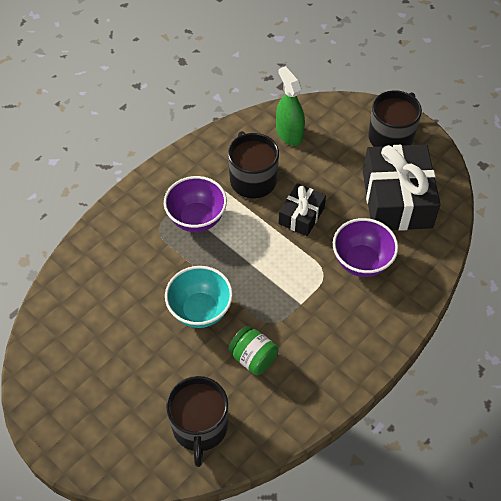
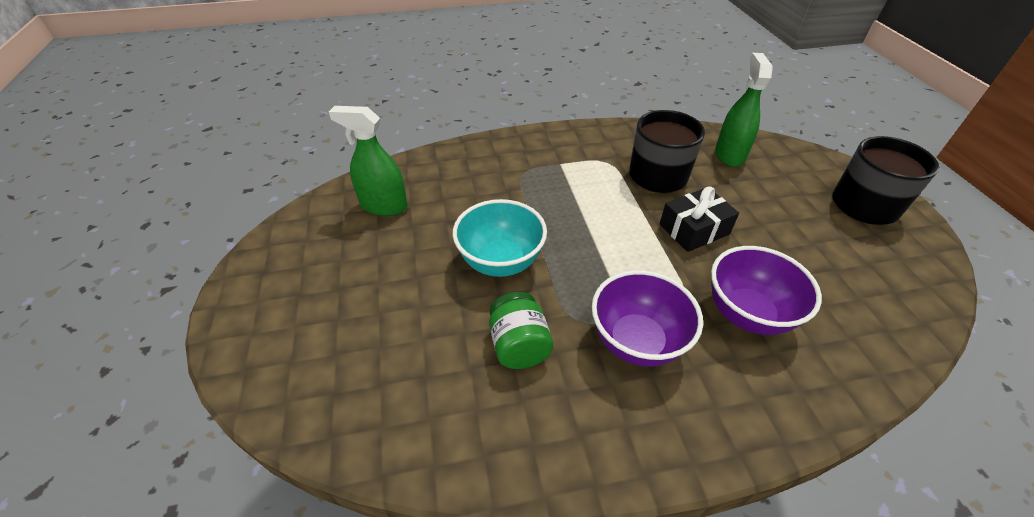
camera: 35 degrees right, 10 degrees down
purple bowl [164,176,227,232] -> purple bowl moved to [592,270,703,366]
black mug [166,376,228,467] -> none
black gift [363,145,441,231] -> none
none -> green spray bottle [329,106,408,216]

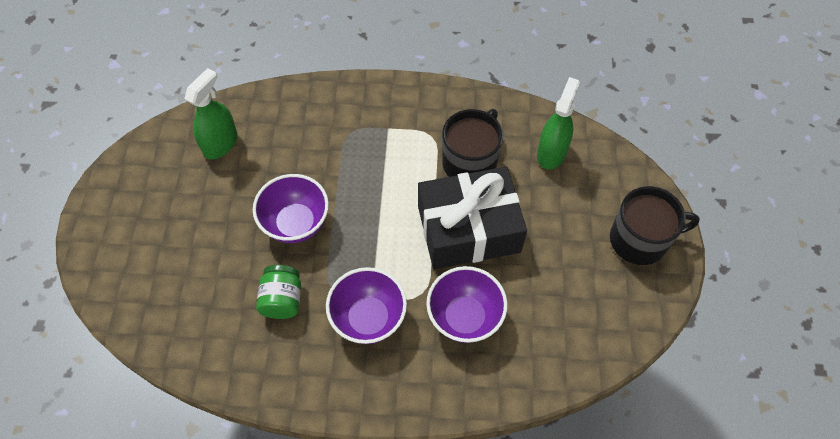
camera: 15 degrees right, 15 degrees up
green spray bottle [329,106,408,216] -> green spray bottle turned 90 degrees clockwise [184,68,237,159]
turquoise bowl [453,199,547,277] -> purple bowl [253,174,329,243]
black gift [660,186,739,252] -> black gift [418,167,527,269], size x1.88

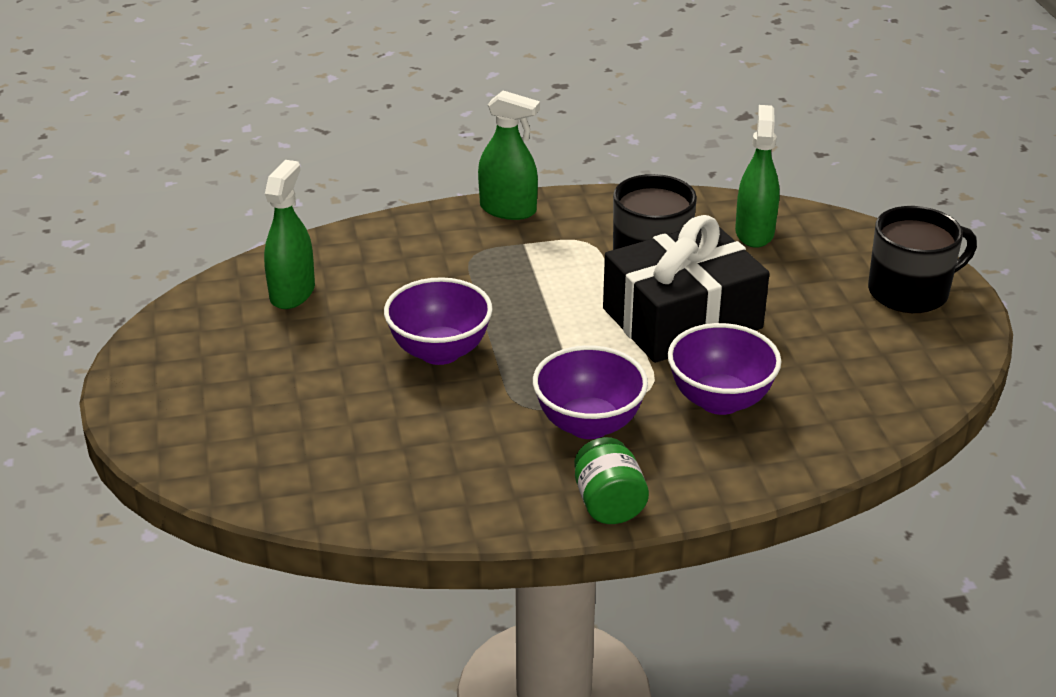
camera: 15 degrees left, 25 degrees down
green jar [256,265,301,319] -> green jar moved to [574,437,649,524]
none -> green spray bottle [478,91,540,220]

